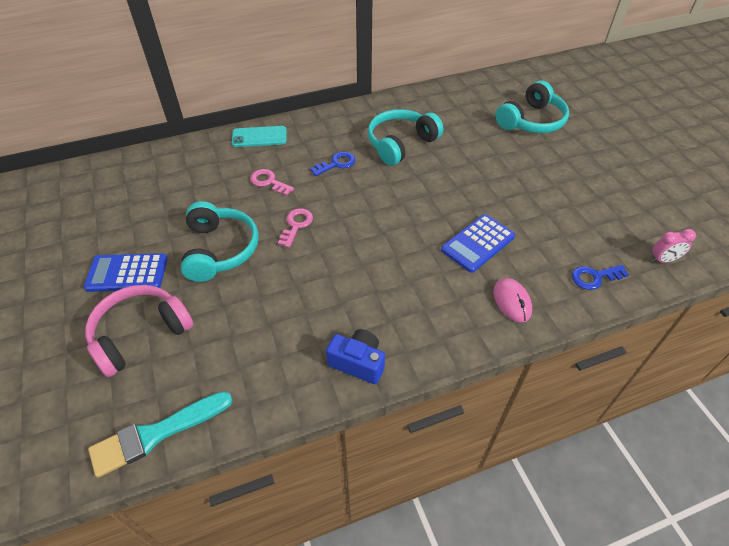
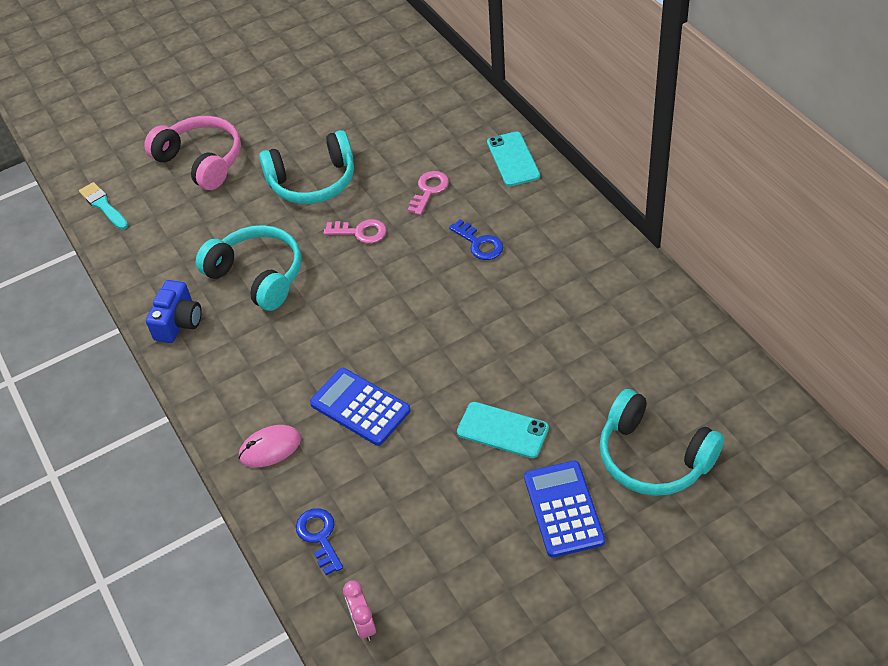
camera: 85 degrees right, 0 degrees up
blue calculator [84,253,168,292] -> blue calculator moved to [524,461,605,558]
turquoise brush [88,391,232,478] -> turquoise brush [79,182,128,230], size x0.64
turquoise headphones [367,109,443,166] -> turquoise headphones moved to [196,225,302,311]
none -> turquoise phone [457,402,549,458]

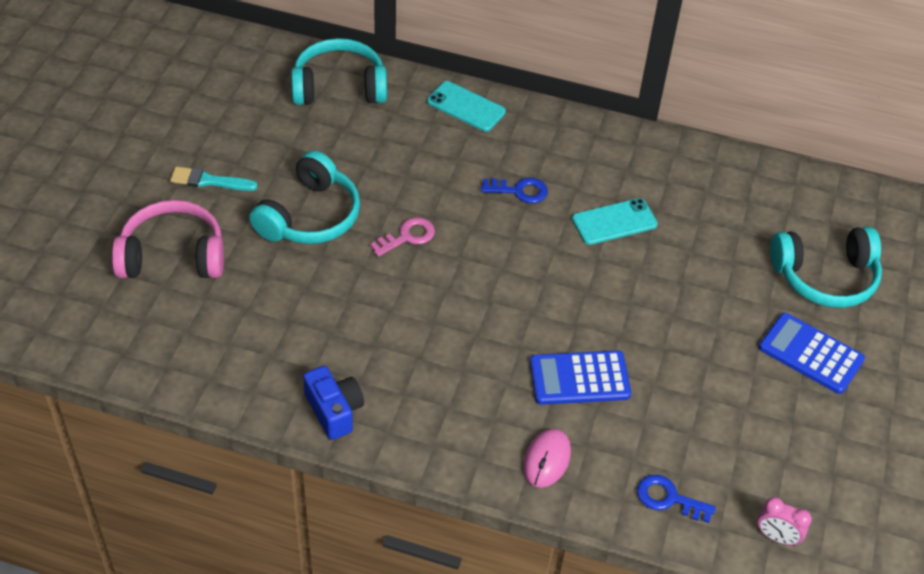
camera: 50 degrees left, 0 degrees up
turquoise brush [79,182,128,230] -> turquoise brush moved to [170,166,258,191]
turquoise headphones [196,225,302,311] -> turquoise headphones moved to [291,38,387,105]
pink key [407,171,449,215] -> none
turquoise phone [457,402,549,458] -> turquoise phone moved to [572,198,658,245]

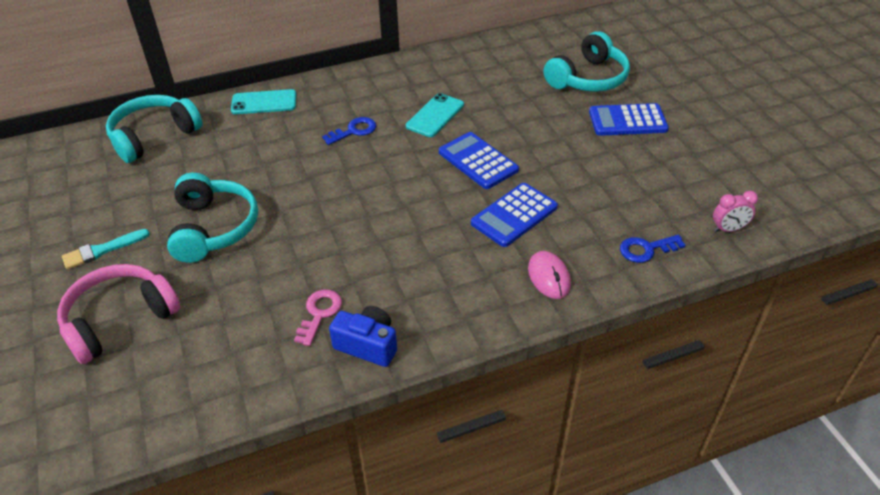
camera: 35 degrees left, 5 degrees down
pink key [370,217,435,257] -> pink key moved to [294,289,342,346]
none -> blue calculator [439,132,519,189]

